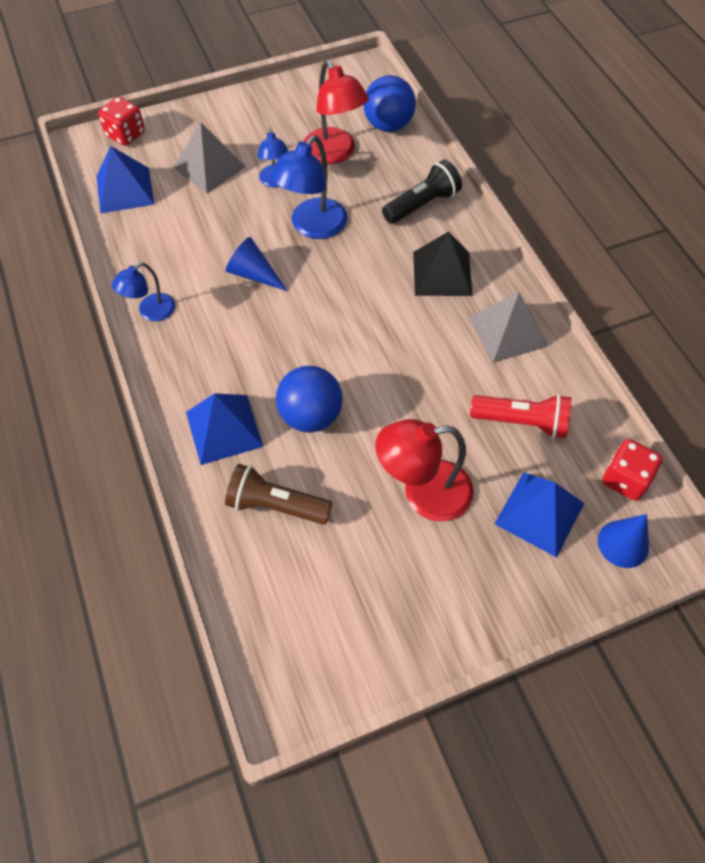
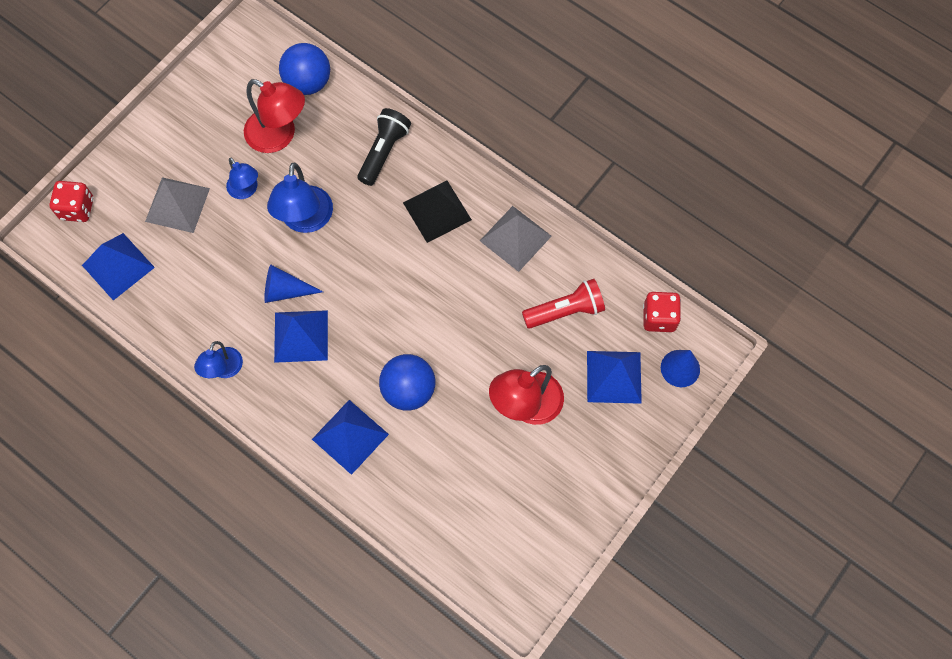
camera: 30 degrees left, 10 degrees up
brown flashlight [225,464,333,525] -> none
none -> blue pyramid [274,310,328,363]

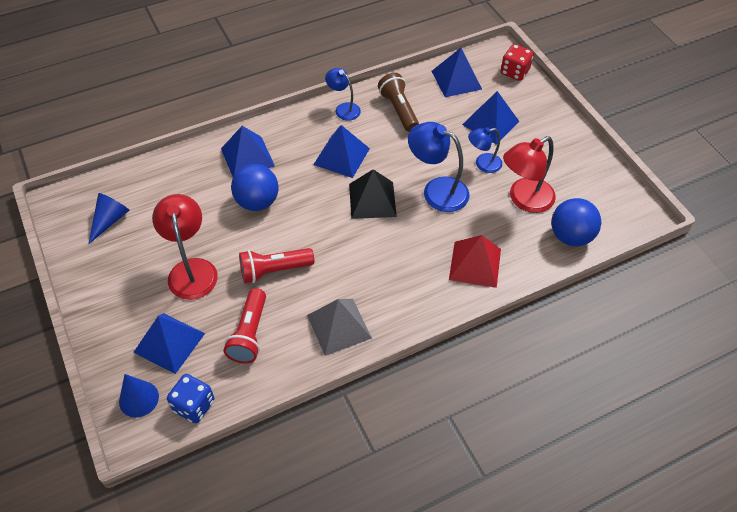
camera: 115 degrees right, 15 degrees down
grey pyramid [145,177,210,233] -> blue pyramid [462,91,520,144]
blue cone [264,265,323,303] -> blue cone moved to [88,193,130,244]
black flashlight [357,108,411,186] -> red pyramid [449,235,501,288]
black pyramid [403,180,472,243] -> black pyramid moved to [349,169,397,219]
red dice [643,292,681,332] -> blue dice [167,374,215,423]
none -> red flashlight [239,248,314,283]
none -> brown flashlight [378,73,419,132]

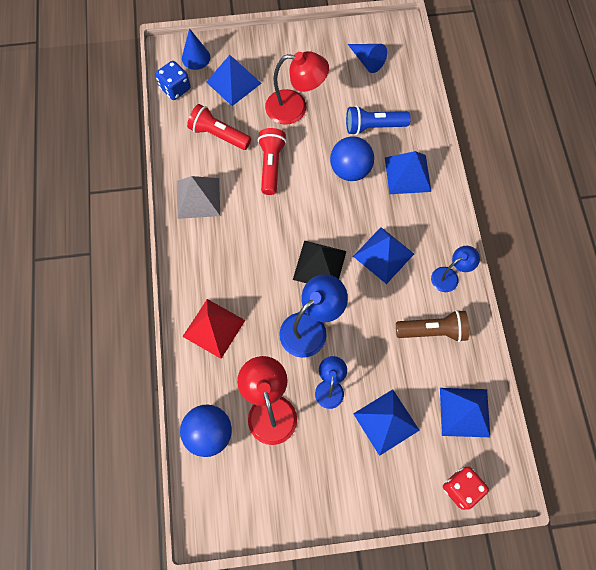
camera: 110 degrees right, 15 degrees up
none -> blue flashlight [346,105,411,135]

